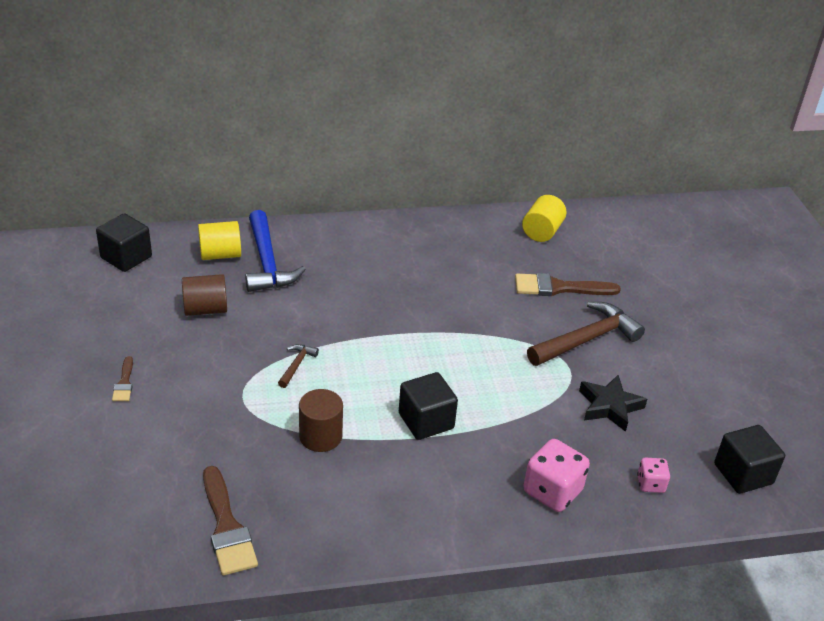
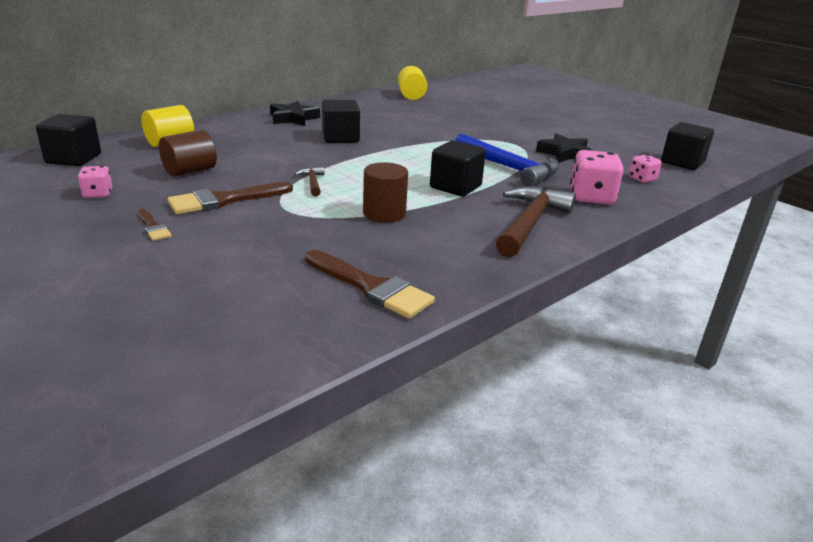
camera: 30 degrees left, 10 degrees down
blue hammer [245,210,306,292] -> blue hammer moved to [455,133,559,187]
brown brush [515,273,621,296] -> brown brush moved to [167,182,293,214]
brown hammer [527,302,645,366] -> brown hammer moved to [496,186,576,258]
none -> pink dice [78,166,112,198]
none -> black star [270,101,320,126]
none -> black cube [322,100,360,143]

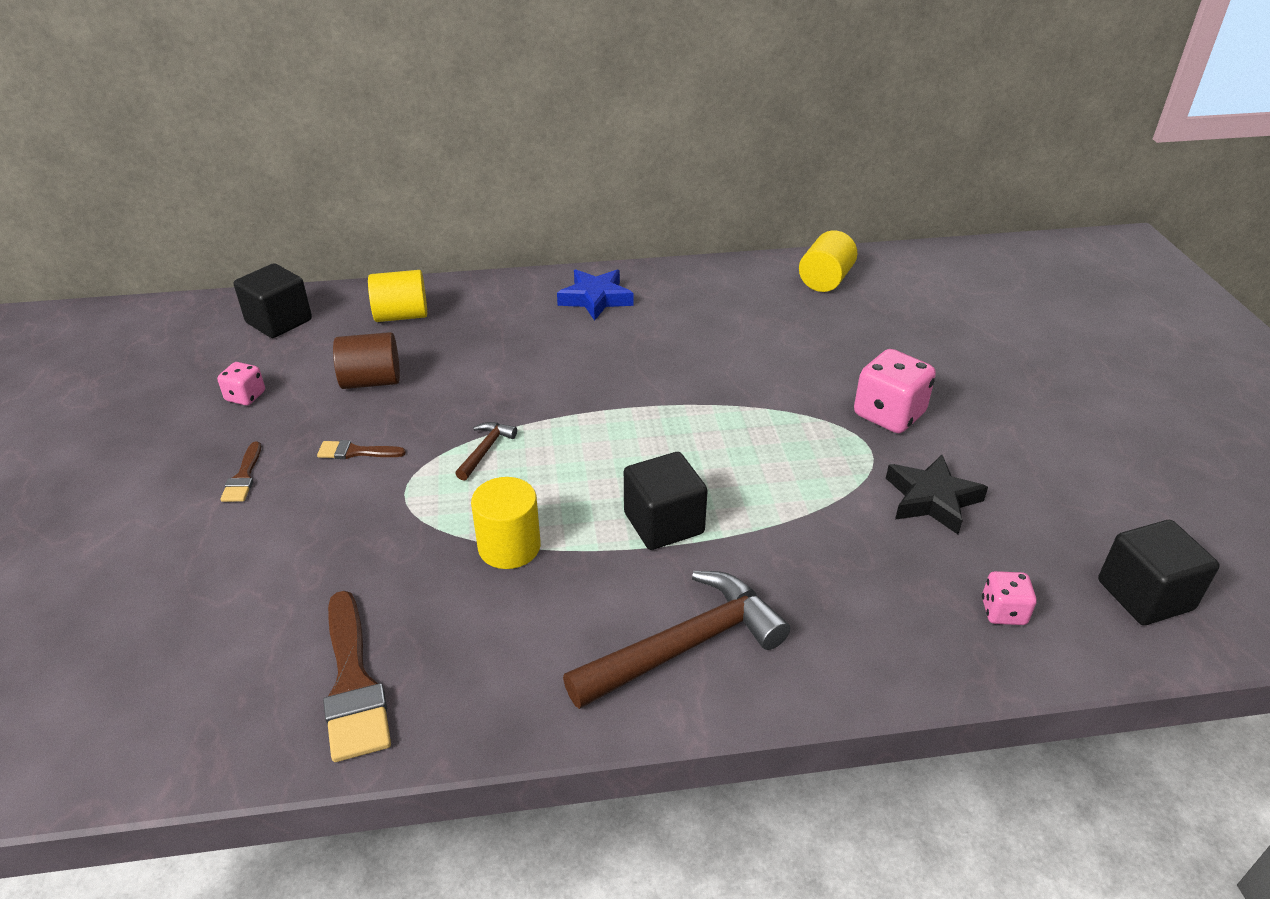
camera: 35 degrees right, 10 degrees up
brown brush [167,182,293,214] -> brown brush [317,440,406,459], size x0.53
black star [270,101,320,126] -> blue star [557,269,634,321]
black cube [322,100,360,143] -> none
brown cylinder [363,162,408,223] -> yellow cylinder [471,477,541,569]
blue hammer [455,133,559,187] -> none
pink dice [570,150,624,204] -> pink dice moved to [854,349,936,433]

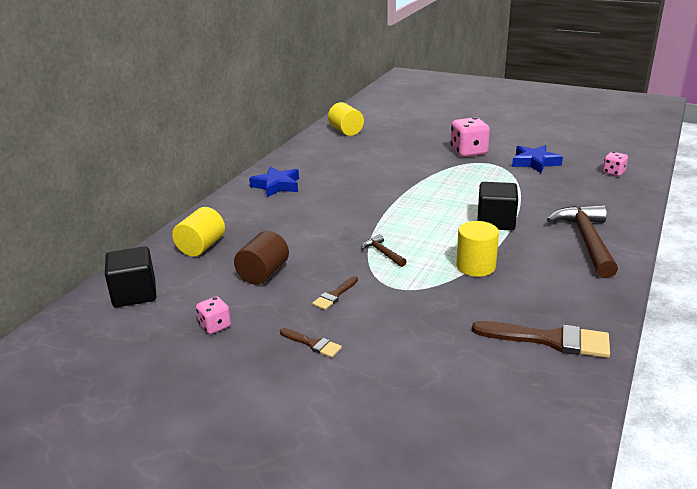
camera: 55 degrees left, 10 degrees down
black star [886,455,988,534] -> blue star [512,145,563,173]
black cube [1098,520,1220,625] -> none

